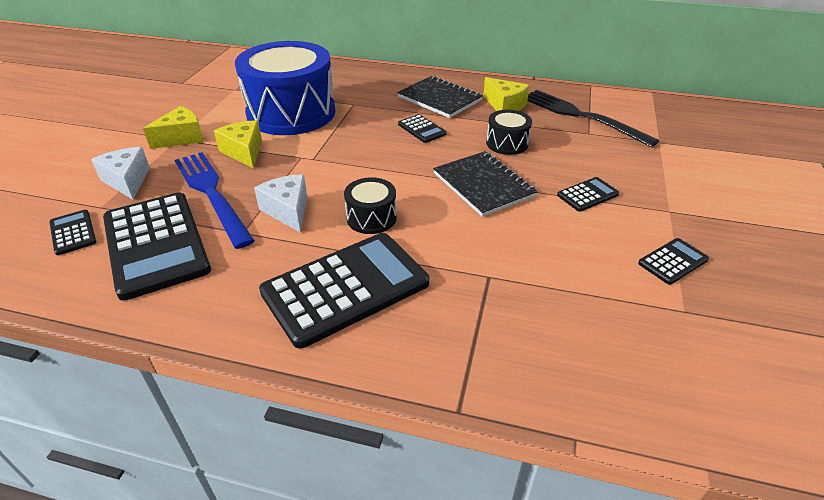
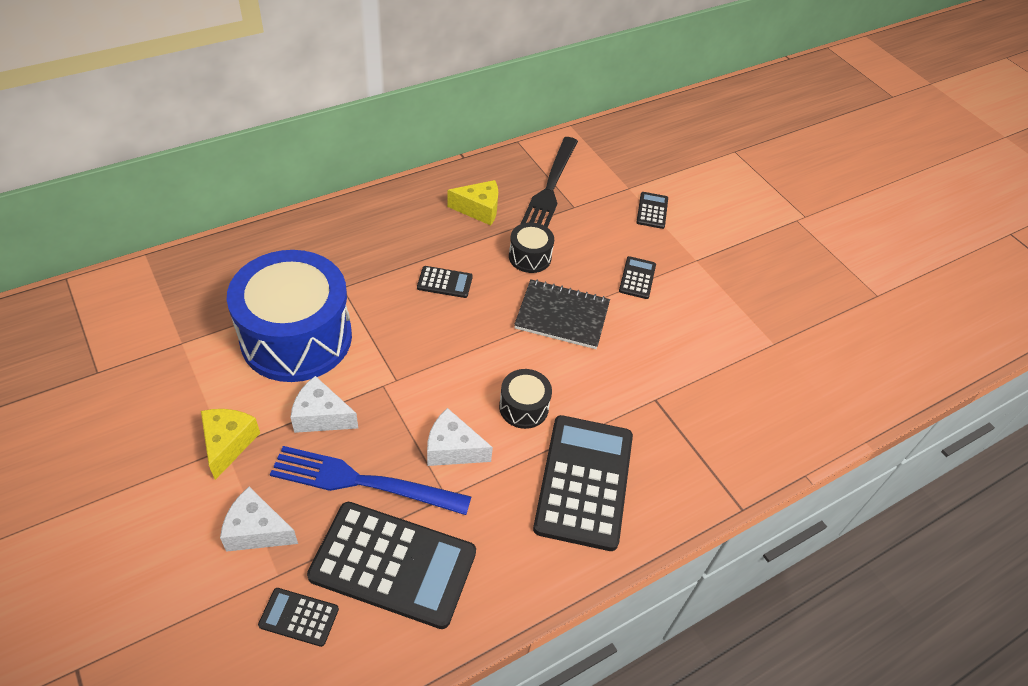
camera: 50 degrees left, 10 degrees up
yellow cheese [214,120,262,168] -> white cheese [291,376,358,433]
black notebook [397,76,483,118] -> none
black fork [527,90,659,147] -> black fork turned 75 degrees counterclockwise [521,137,578,228]
black calculator [638,238,709,285] -> black calculator moved to [636,192,668,229]

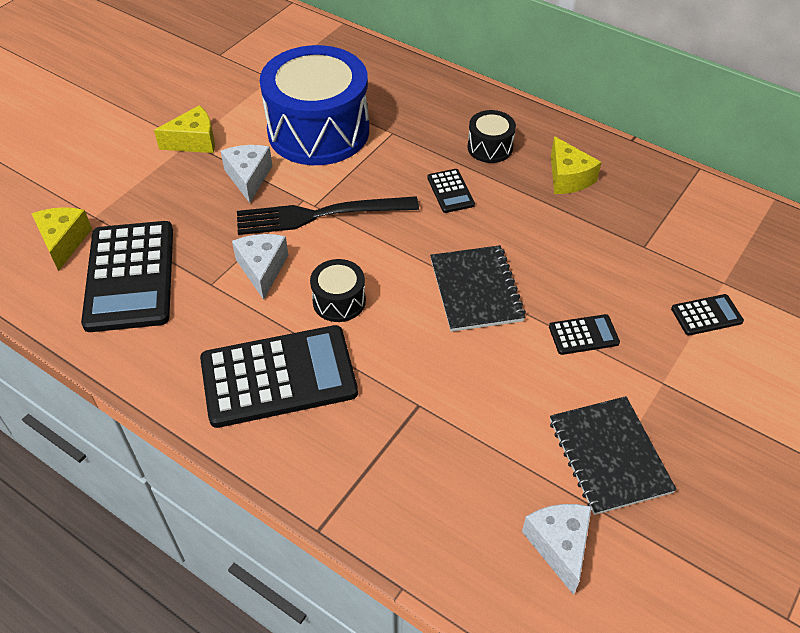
camera: 70 degrees right, 0 degrees up
white cheese [220,487,298,552] -> white cheese moved to [522,504,592,595]
black calculator [258,588,339,647] -> yellow cheese [32,207,92,271]
blue fork [270,446,472,515] -> none
black drum [509,222,554,273] -> black drum moved to [468,110,516,163]
black fork [521,137,578,228] -> black fork moved to [237,196,419,235]
none -> black notebook [550,396,677,515]

